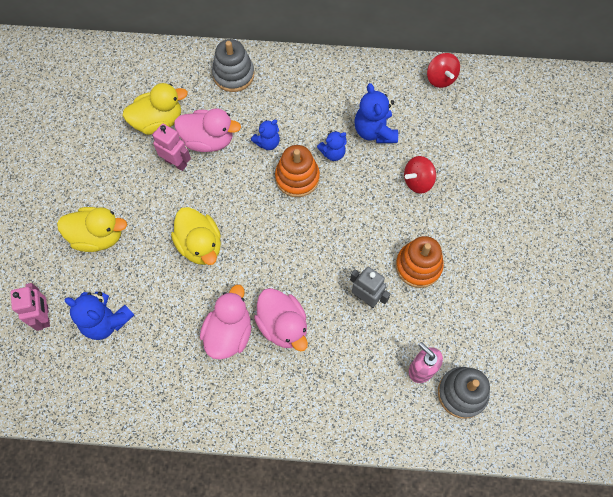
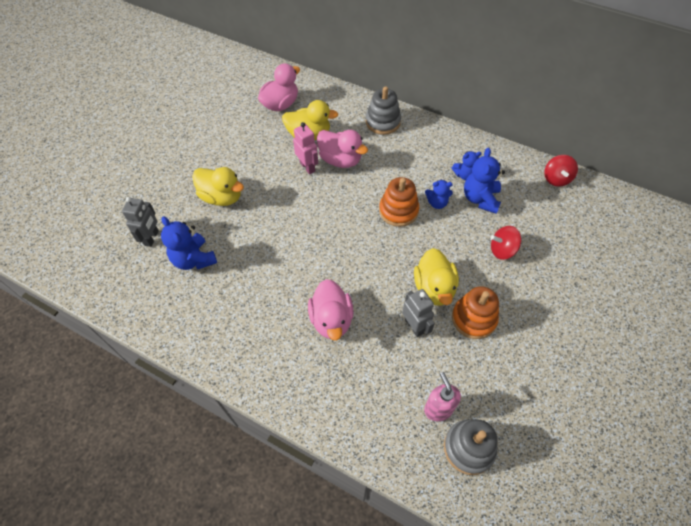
camera: 25 degrees right, 10 degrees down
pink robot [11,283,50,331] -> grey robot [122,197,159,247]
yellow duck [171,207,221,265] -> yellow duck moved to [414,248,459,306]
pink duck [200,285,251,359] -> pink duck moved to [258,64,300,111]
blue teddy bear [251,120,280,150] -> blue teddy bear moved to [452,151,482,180]

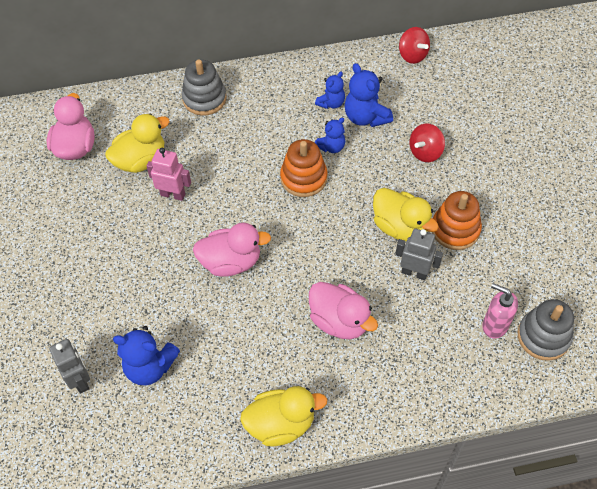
camera: 40 degrees left, 0 degrees up
yellow duck [192,167,244,206] -> yellow duck moved to [240,386,328,447]
pink duck [317,130,368,168] -> pink duck moved to [193,223,271,277]

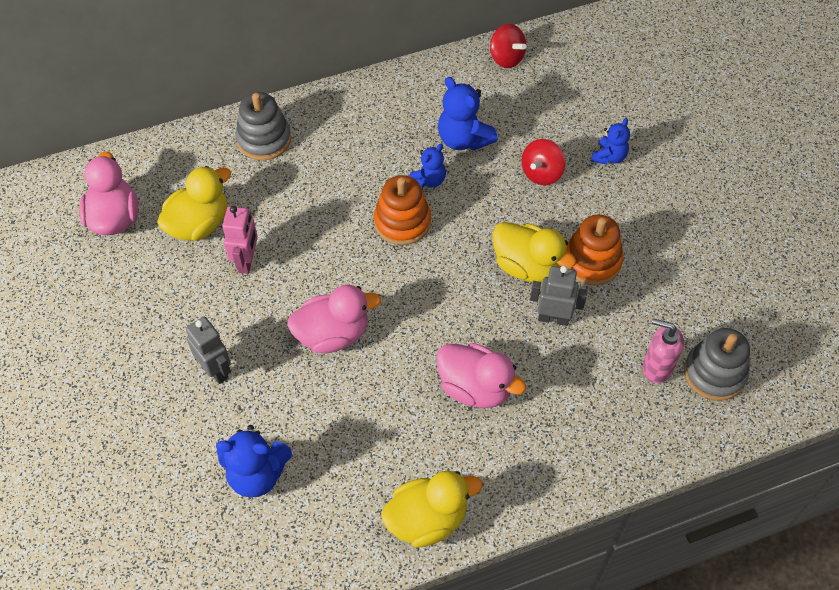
camera: 10 degrees left, 0 degrees up
grey robot [49,339,90,394] -> grey robot moved to [186,317,231,384]
pink robot [146,148,191,201] -> pink robot turned 90 degrees clockwise [222,206,258,274]
blue teddy bear [315,72,345,109] -> blue teddy bear moved to [591,118,630,165]

